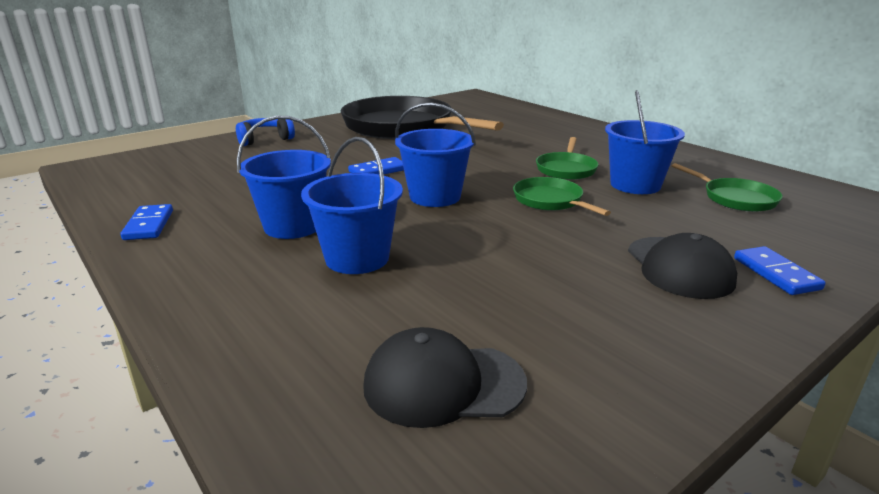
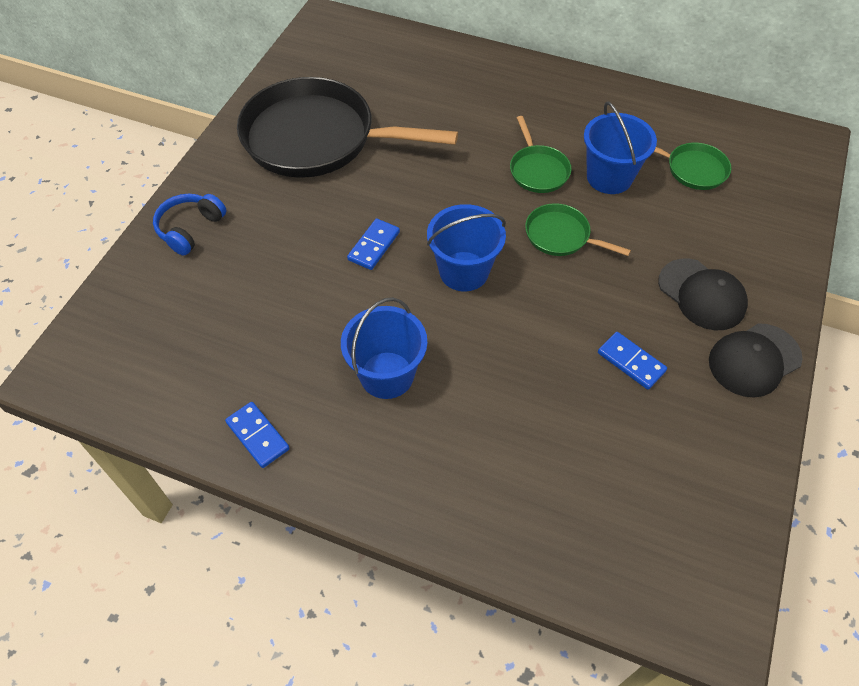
camera: 30 degrees left, 30 degrees up
blue bucket [301,137,403,274] -> none
black cap [363,327,527,428] -> black cap moved to [709,323,803,397]
blue domino [734,246,826,295] -> blue domino moved to [598,332,667,390]

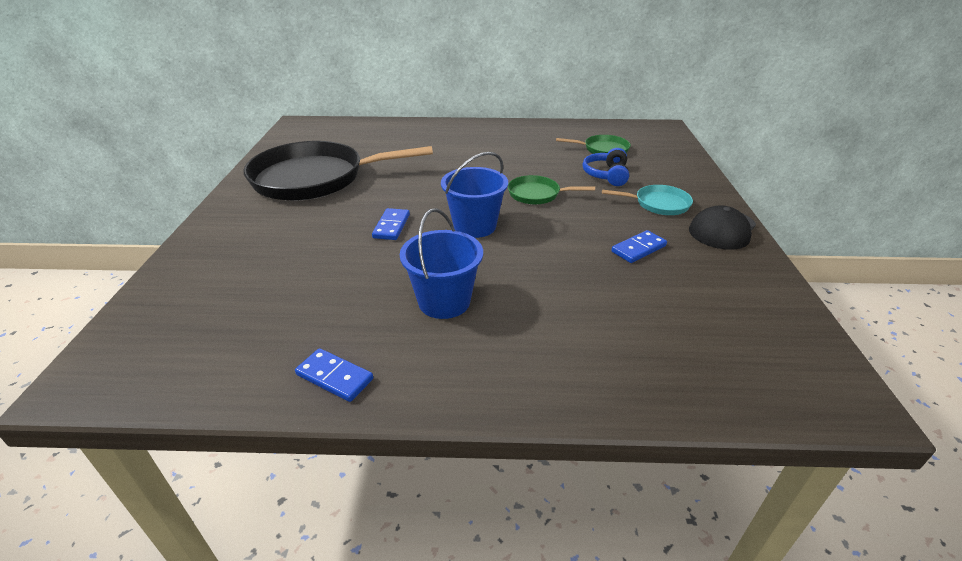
camera: 20 degrees left, 20 degrees down
blue headphones [153,194,226,256] -> blue headphones moved to [582,148,629,186]
green pan [510,116,572,193] -> none
blue bucket [584,101,657,194] -> none
blue domino [598,332,667,390] -> blue domino turned 60 degrees counterclockwise [611,230,667,263]
black cap [658,259,748,330] -> turquoise pan [602,185,693,215]

